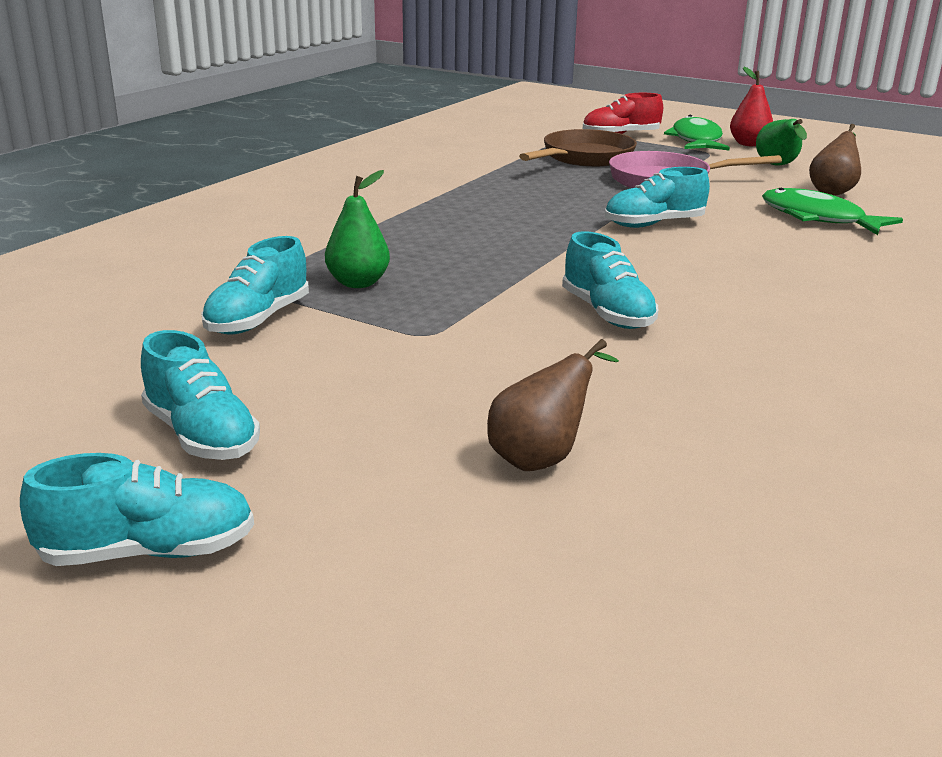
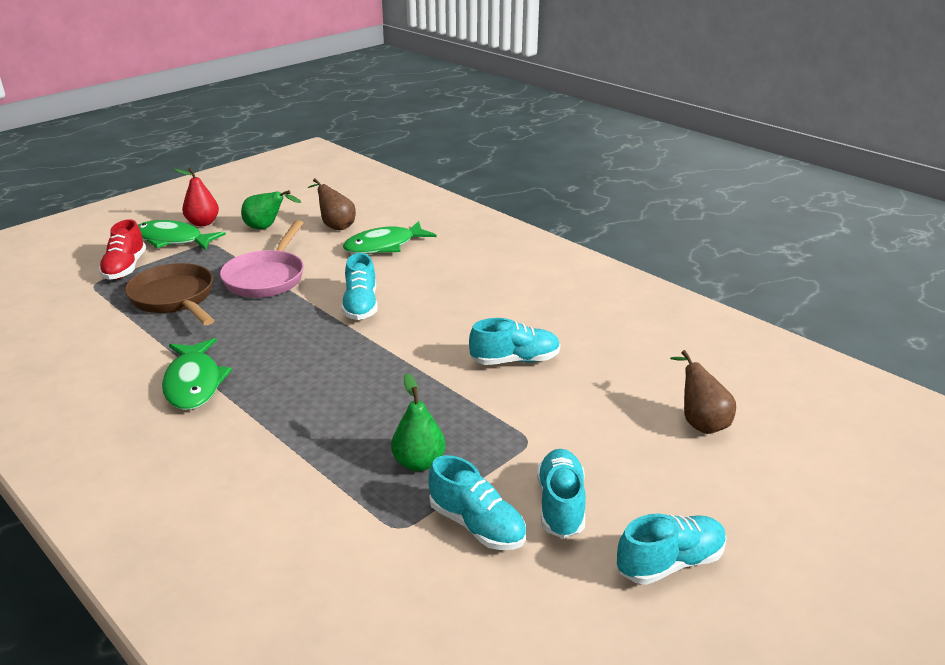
camera: 75 degrees left, 5 degrees up
turquoise shoe [20,453,254,566] -> turquoise shoe moved to [537,449,586,539]
none -> green fish [162,338,232,410]

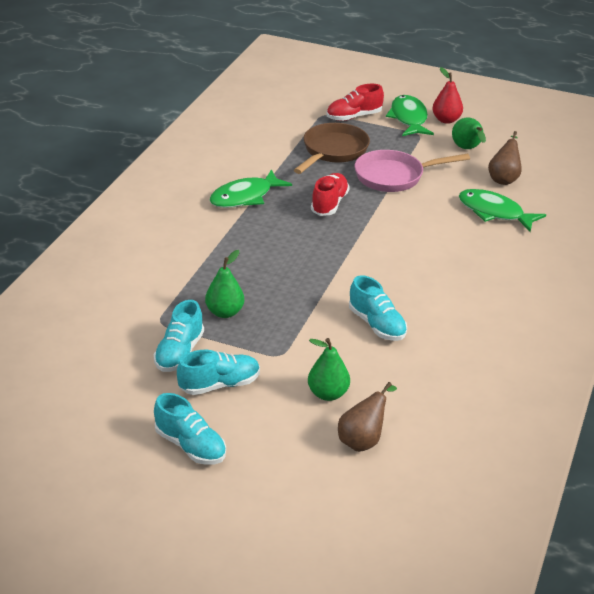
camera: 65 degrees right, 5 degrees up
turquoise shoe [341,253,378,320] -> none
none -> green pear [308,338,350,401]
none -> red shoe [311,173,350,216]

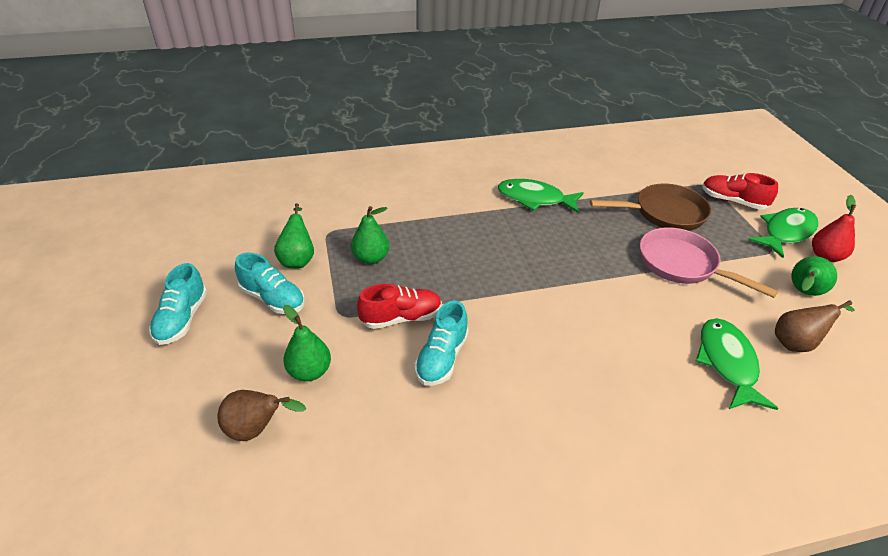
camera: 55 degrees right, 5 degrees up
turquoise shoe [154,300,204,372] -> green pear [274,203,314,268]
red shoe [311,173,350,216] -> red shoe moved to [357,284,442,329]

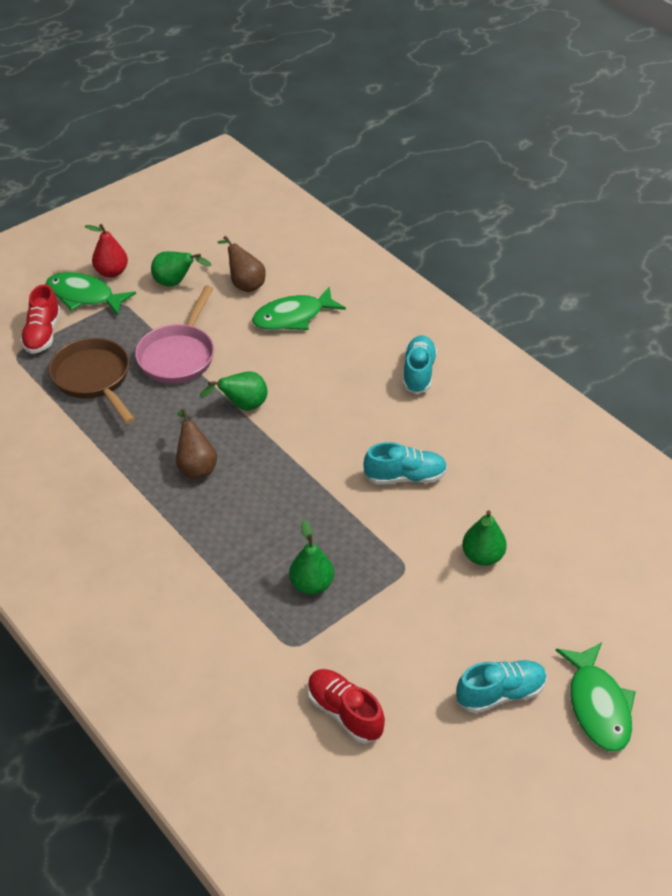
camera: 115 degrees left, 5 degrees up
brown pear [217,390,306,441] -> brown pear moved to [176,409,217,479]
turquoise shoe [235,253,305,314] -> turquoise shoe moved to [403,335,437,394]
green pear [274,203,314,268] -> green pear moved to [200,371,267,411]
red shoe [357,284,442,329] -> red shoe moved to [307,669,385,743]
green fish [498,179,584,213] -> green fish moved to [556,642,636,752]

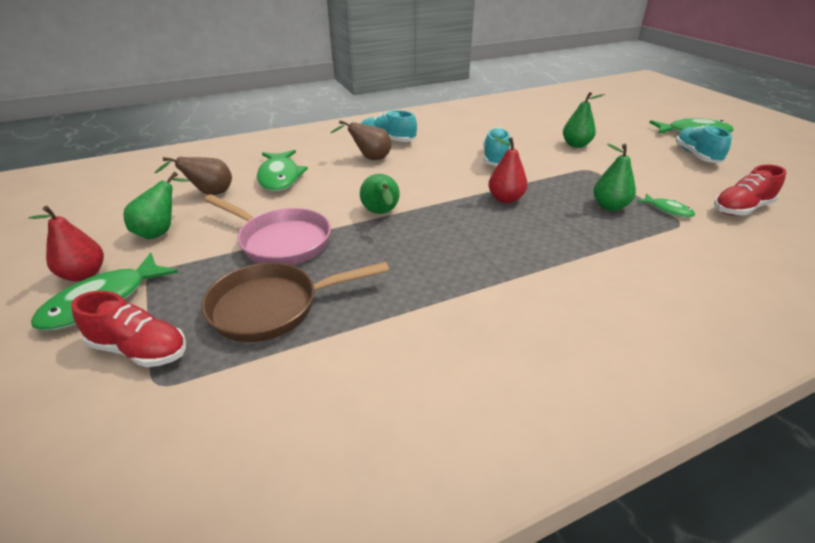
camera: 75 degrees left, 10 degrees down
brown pear [176,409,217,479] -> brown pear moved to [330,120,391,160]
none -> red pear [488,137,528,203]
none -> green fish [637,194,695,217]

